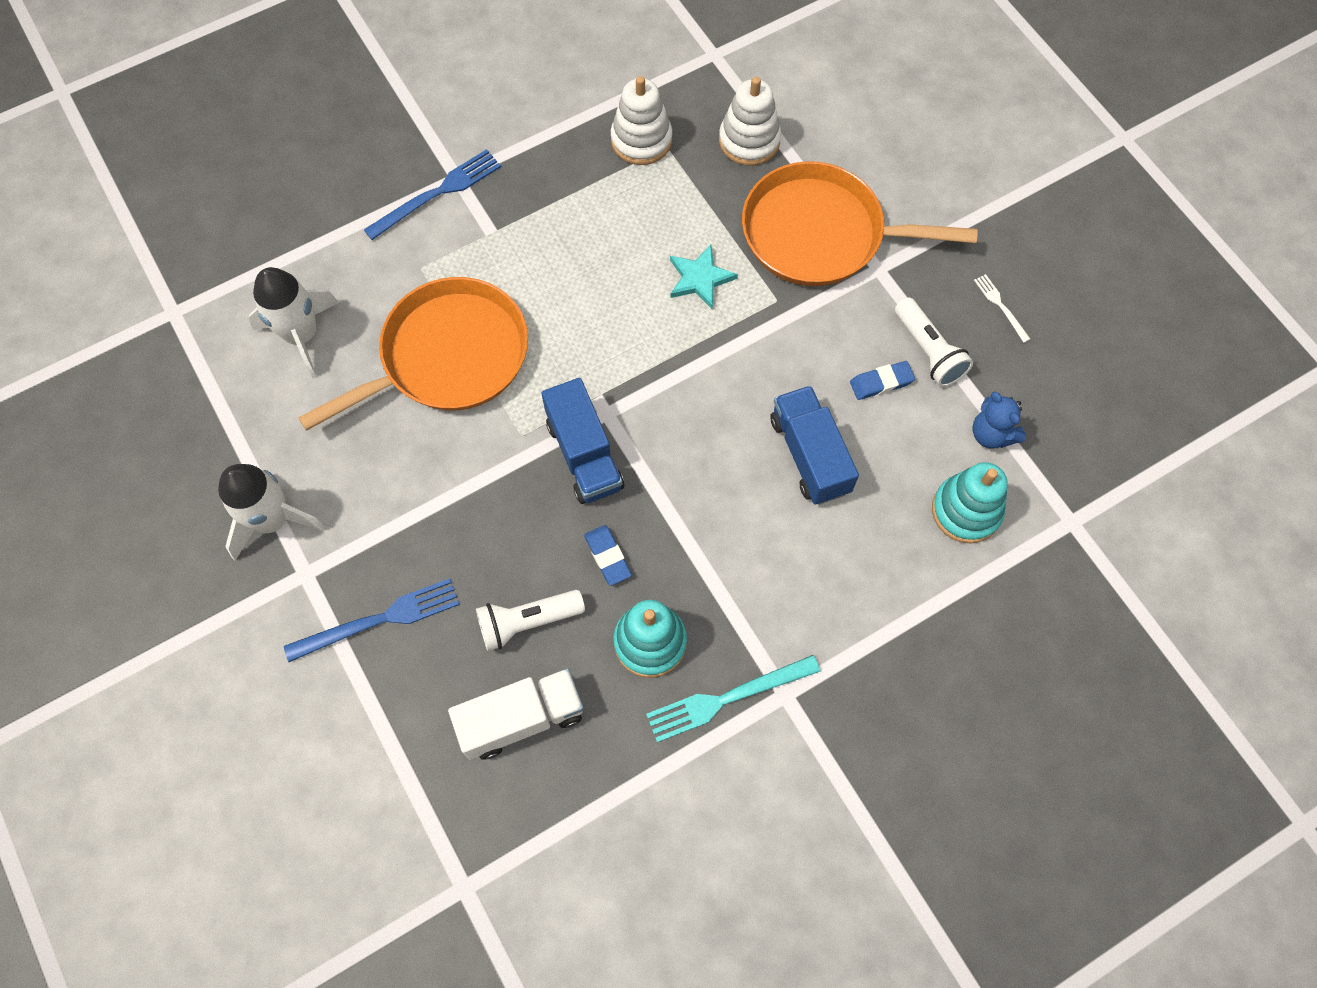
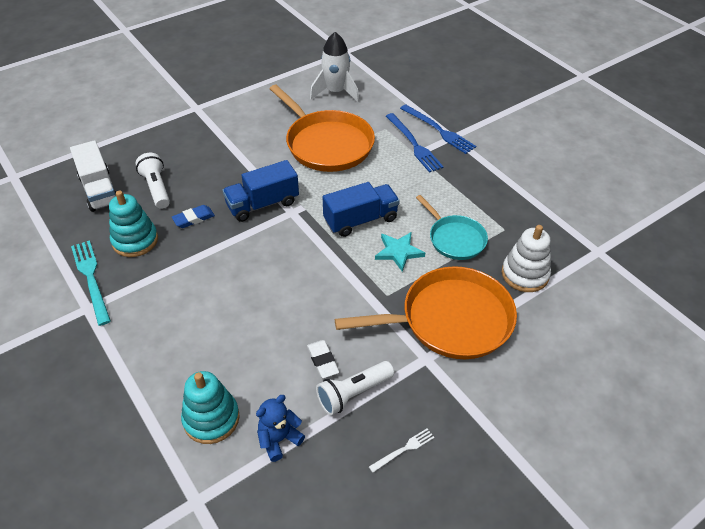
camera: 85 degrees right, 20 degrees down
white rocket [218,464,325,560] -> none
blue fork [284,578,459,662] -> blue fork moved to [386,113,444,173]
white stacking toy [611,76,672,165] -> none
orange pan [742,161,978,286] -> orange pan turned 75 degrees clockwise [335,266,517,359]
blue truck [771,385,859,505] -> blue truck moved to [323,182,400,237]
blue eraser [850,361,915,400] -> white eraser [307,340,339,378]
none -> turquoise pan [416,195,488,260]

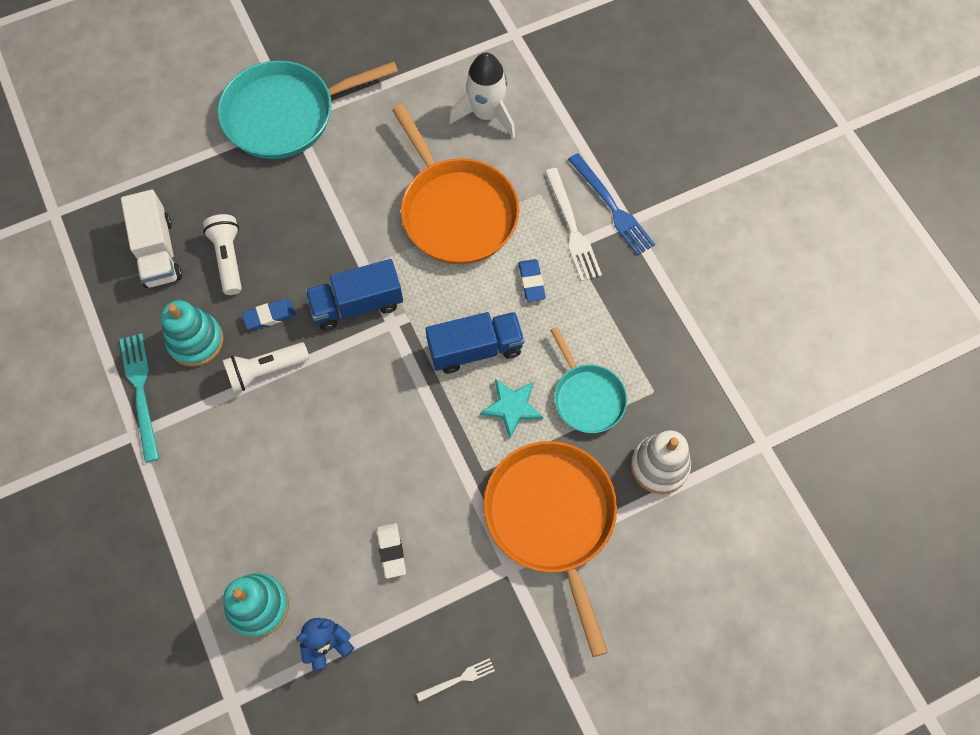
camera: 10 degrees right, 20 degrees up
white flashlight [316,361,394,415] -> white flashlight moved to [223,342,309,392]
orange pan [335,266,517,359] -> orange pan turned 105 degrees counterclockwise [484,441,617,657]
blue fork [386,113,444,173] -> white fork [545,168,602,281]
none -> turquoise pan [218,60,398,159]
none -> blue eraser [518,259,546,302]

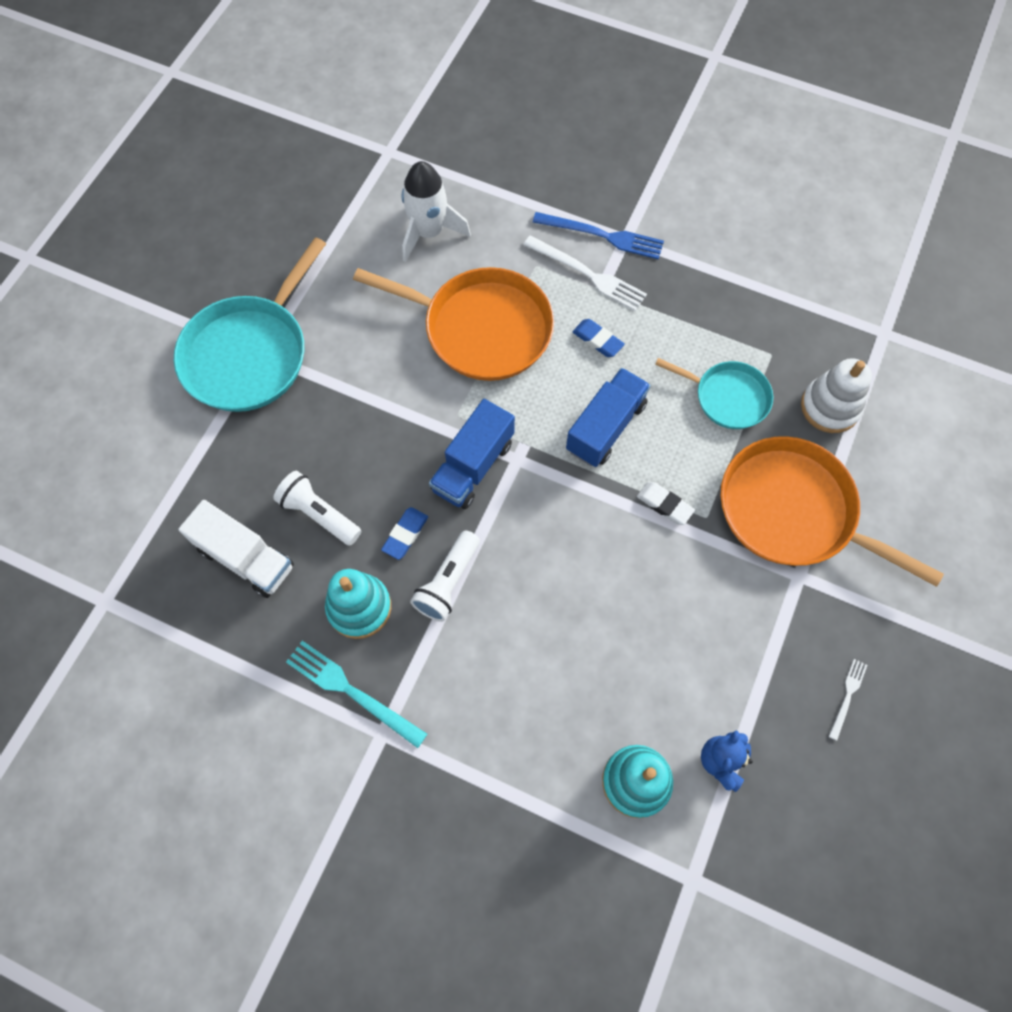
camera: 40 degrees left, 0 degrees up
white eraser [377,523,406,579] -> white eraser moved to [637,482,695,525]
turquoise star [480,379,543,438] -> none

